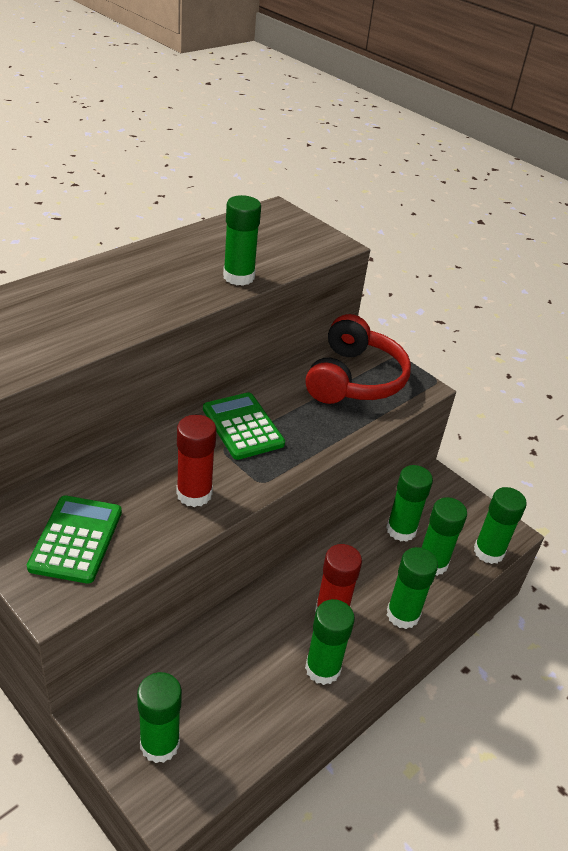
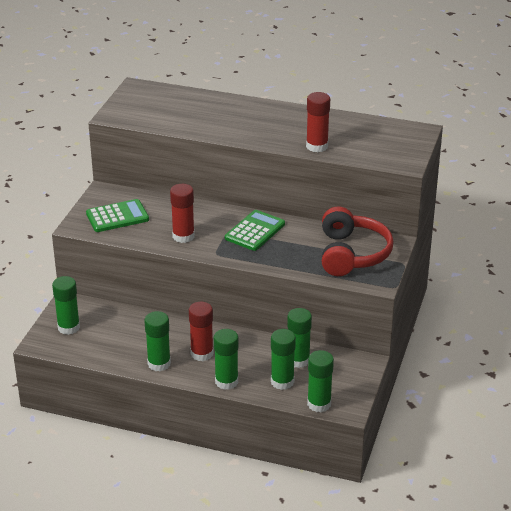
camera: 65 degrees right, 5 degrees down
green glue stick [223,195,261,286] -> red glue stick [306,92,330,152]
red headphones [305,314,411,404] -> red headphones turned 75 degrees counterclockwise [322,206,394,276]

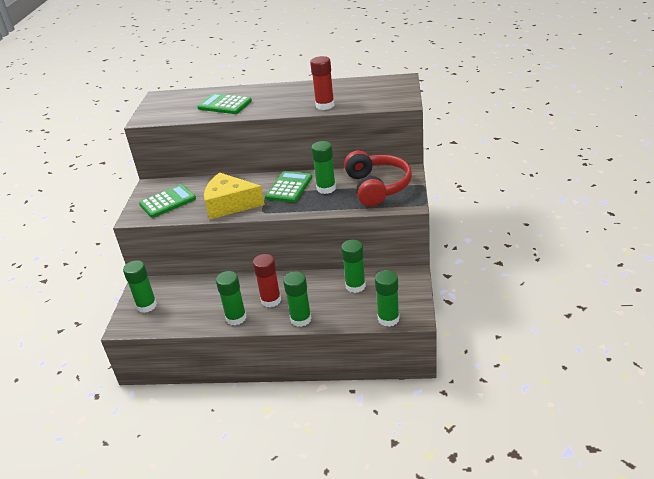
camera: 10 degrees left, 0 degrees up
red glue stick [170,184,195,243] -> yellow cheese [204,172,265,220]
green glue stick [271,329,296,390] -> green glue stick moved to [311,141,336,194]
none -> green calculator [197,93,252,114]

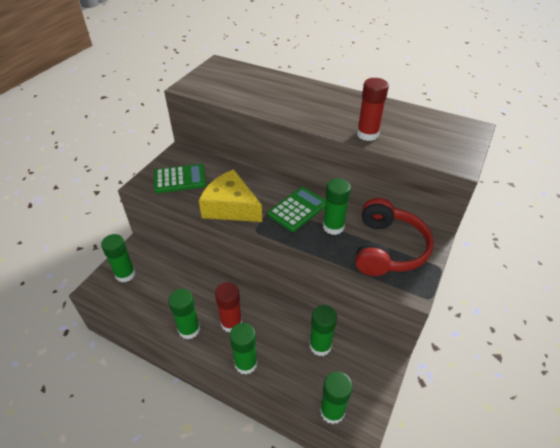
camera: 20 degrees right, 10 degrees up
green calculator [197,93,252,114] -> none

